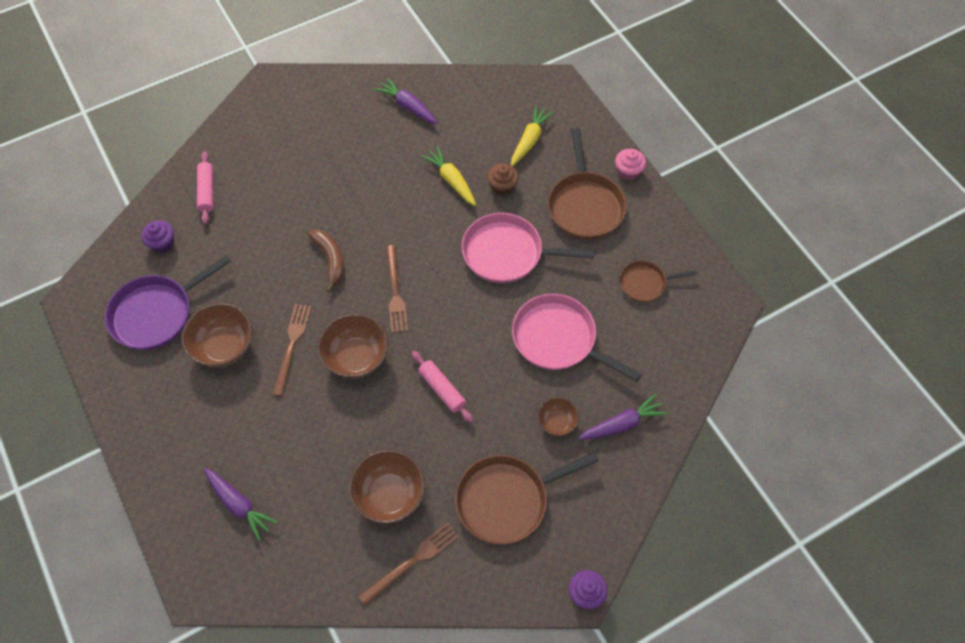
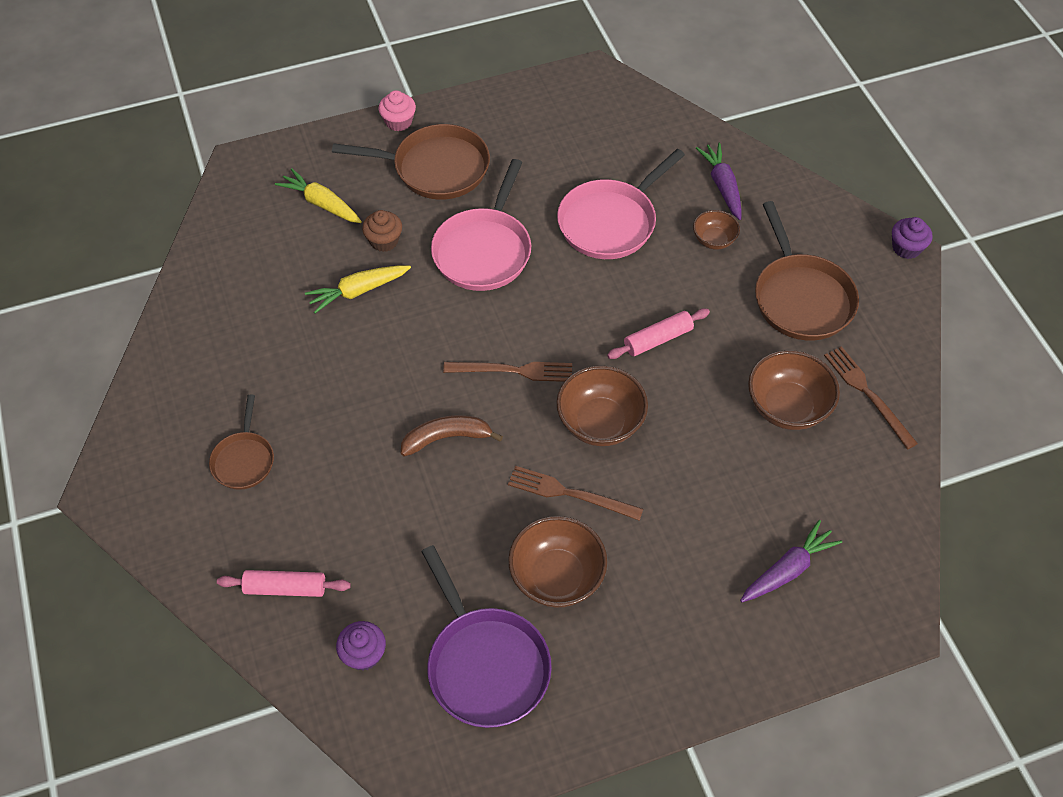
camera: 80 degrees left, 5 degrees down
purple carrot [374,77,438,124] -> none
brown pan [620,261,697,302] -> brown pan moved to [209,395,274,490]

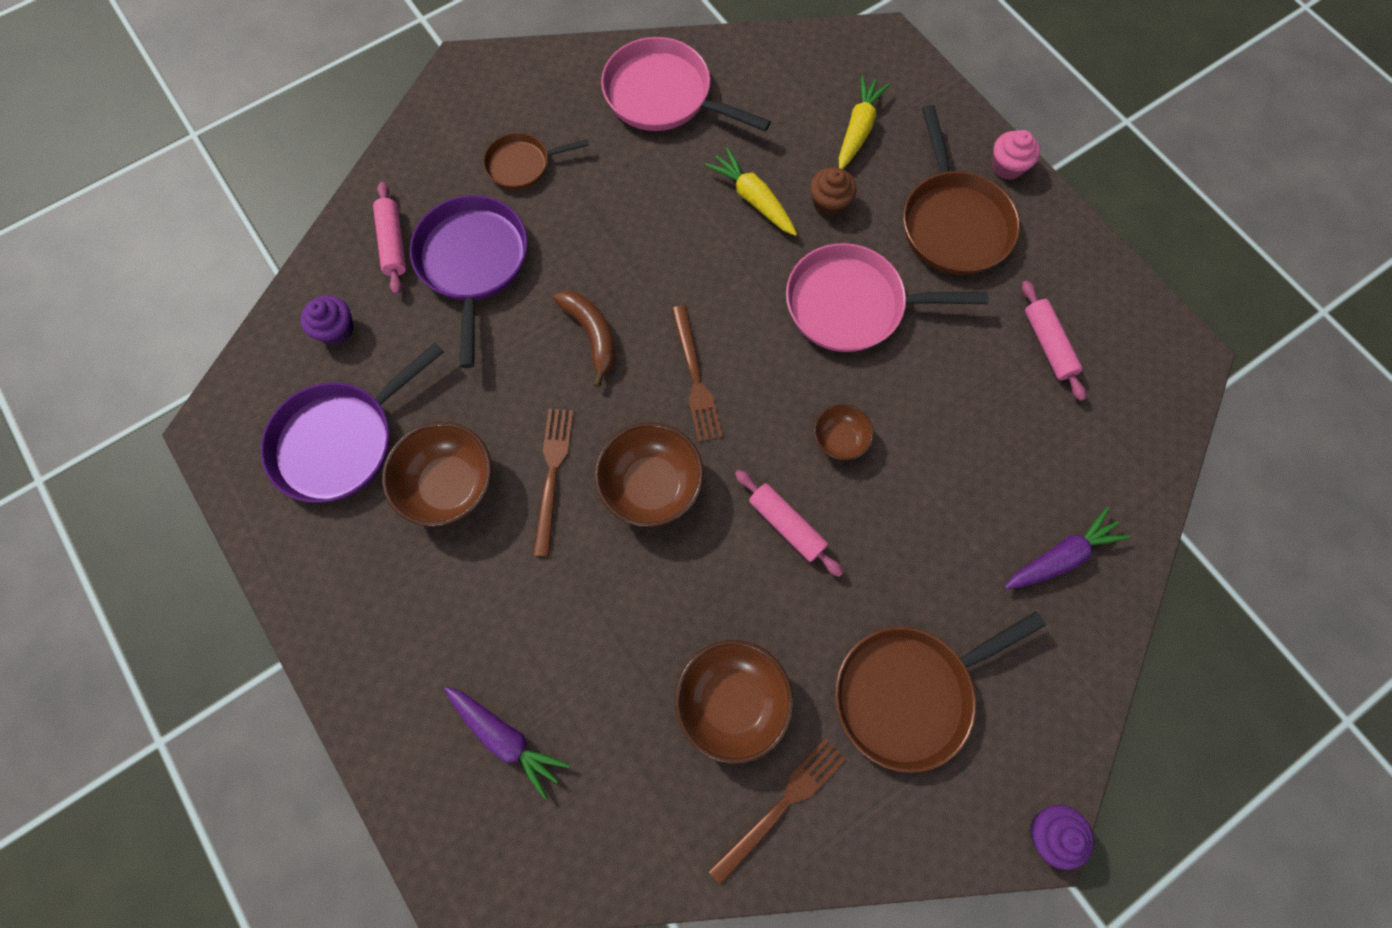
camera: 75 degrees right, 15 degrees up
pink pan [557,149,685,259] -> pink pan moved to [601,37,771,132]
brown bowl [693,210,740,250] -> brown bowl moved to [814,404,874,460]
none -> purple pan [410,195,528,368]
none -> pink rolling pin [1022,281,1086,401]

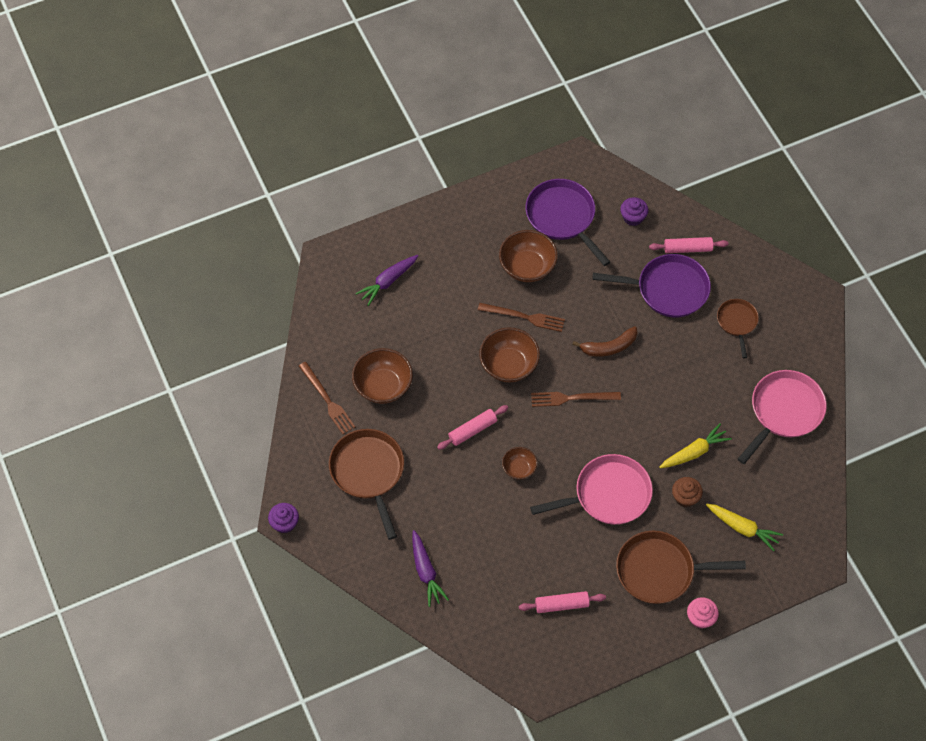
camera: 100 degrees right, 10 degrees down
pink pan [786,243,988,352] -> pink pan turned 60 degrees clockwise [530,454,653,525]

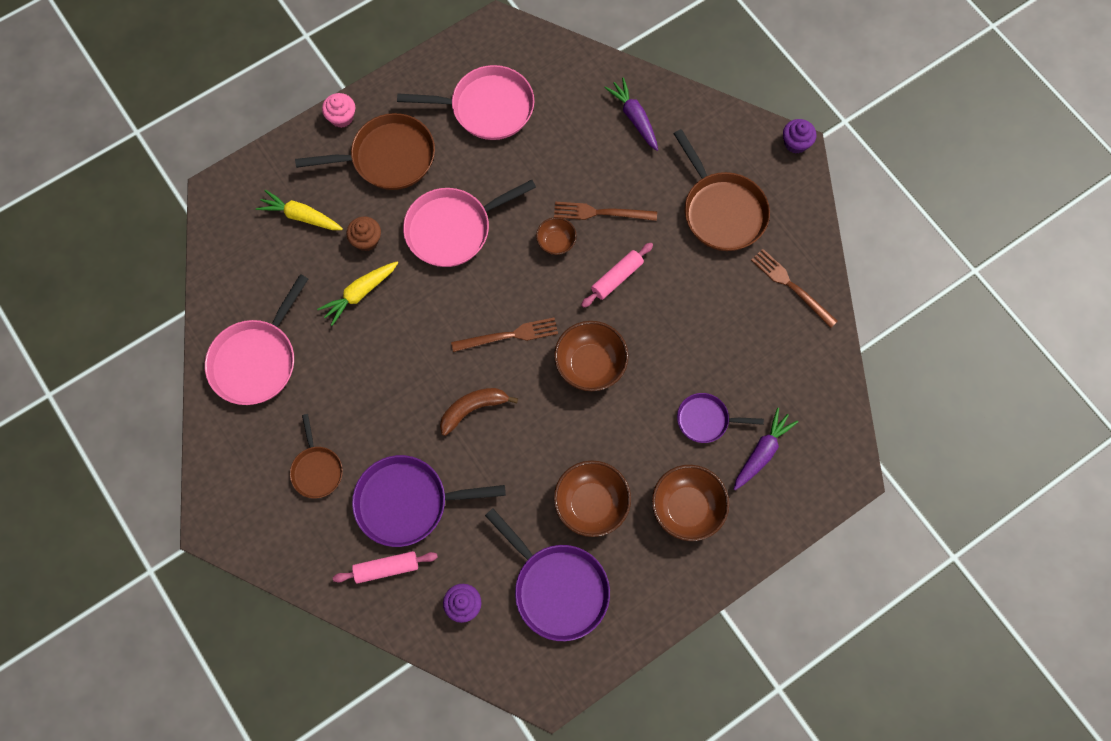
camera: 170 degrees right, 10 degrees up
brown bowl [352,348,413,404] -> brown bowl moved to [652,465,729,541]
brown fork [478,303,565,332] -> brown fork moved to [554,202,657,221]
pink rolling pin [519,591,606,613] -> pink pan [397,65,534,140]
none -> purple pan [677,393,764,443]

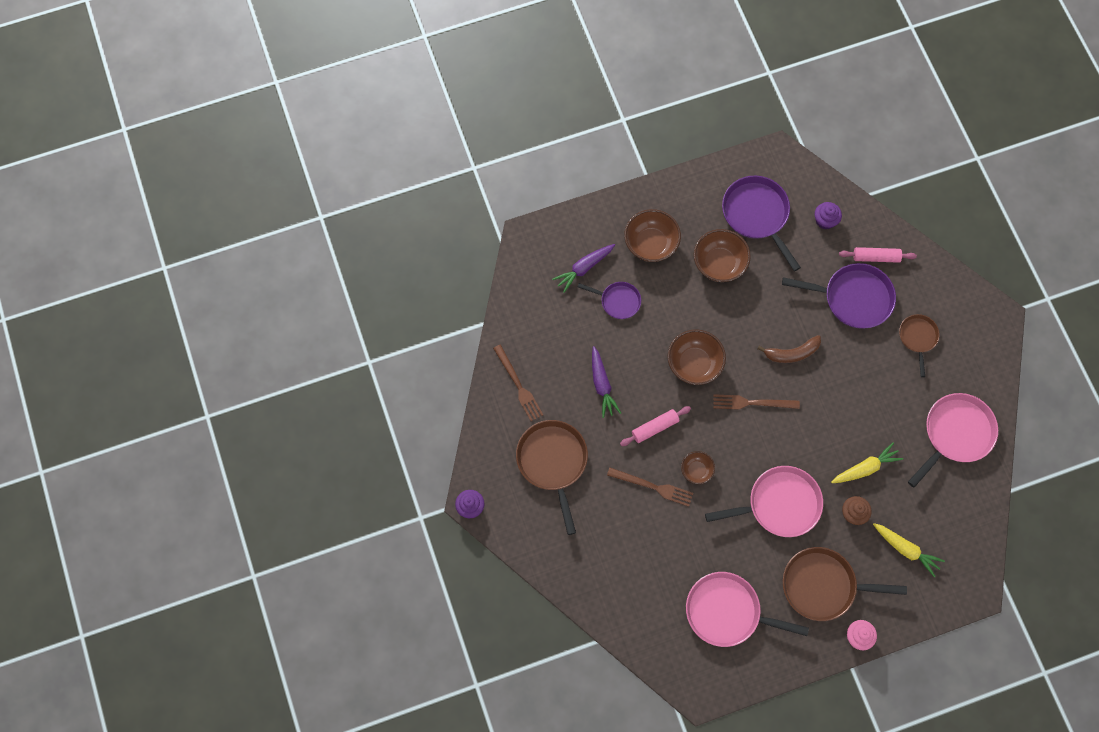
camera: 165 degrees left, 0 degrees up
purple carrot [604,77,658,151] -> purple carrot moved to [592,346,621,418]

